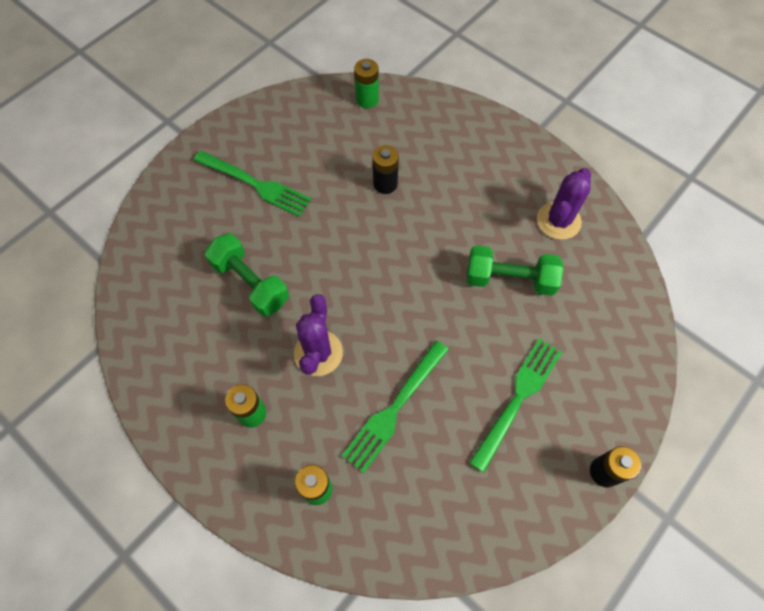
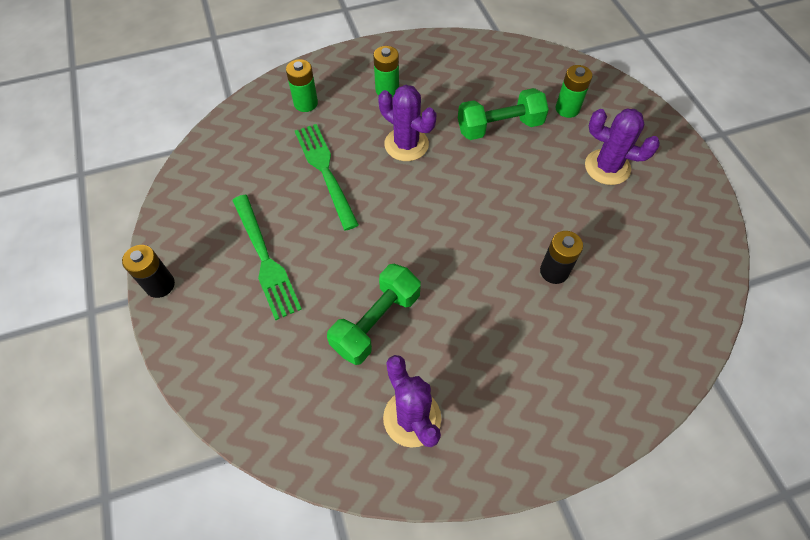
camera: 120 degrees right, 5 degrees down
green fork [193,151,311,217] -> purple cactus [585,109,660,185]
green battery [354,59,379,108] -> green battery moved to [556,65,592,118]

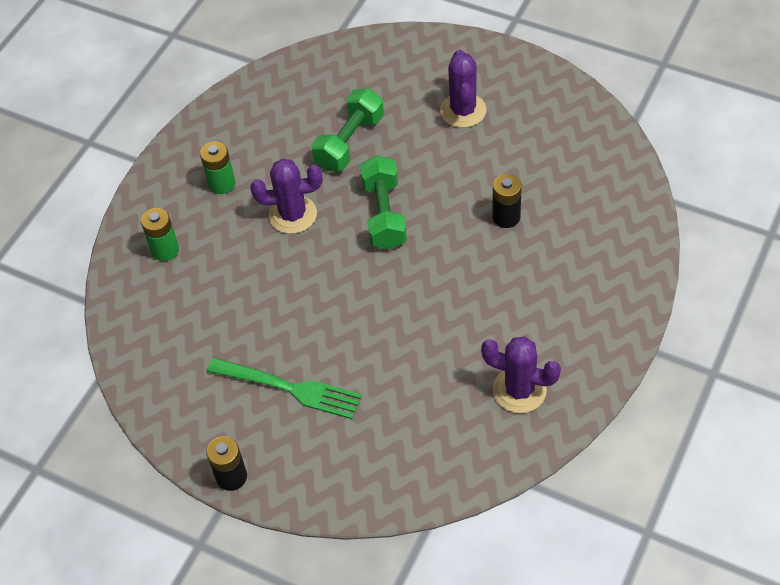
camera: 40 degrees left, 5 degrees down
green fork [295,124,359,231] -> none
green dumbbell [327,264,421,365] -> green dumbbell moved to [360,156,407,250]
green battery [556,65,592,118] -> none
purple cactus [585,109,660,185] -> purple cactus turned 75 degrees counterclockwise [440,50,486,128]

